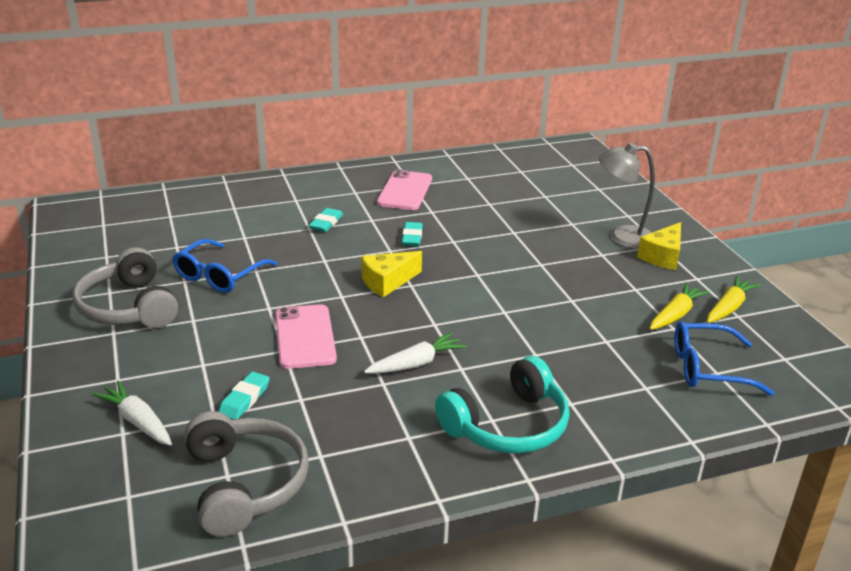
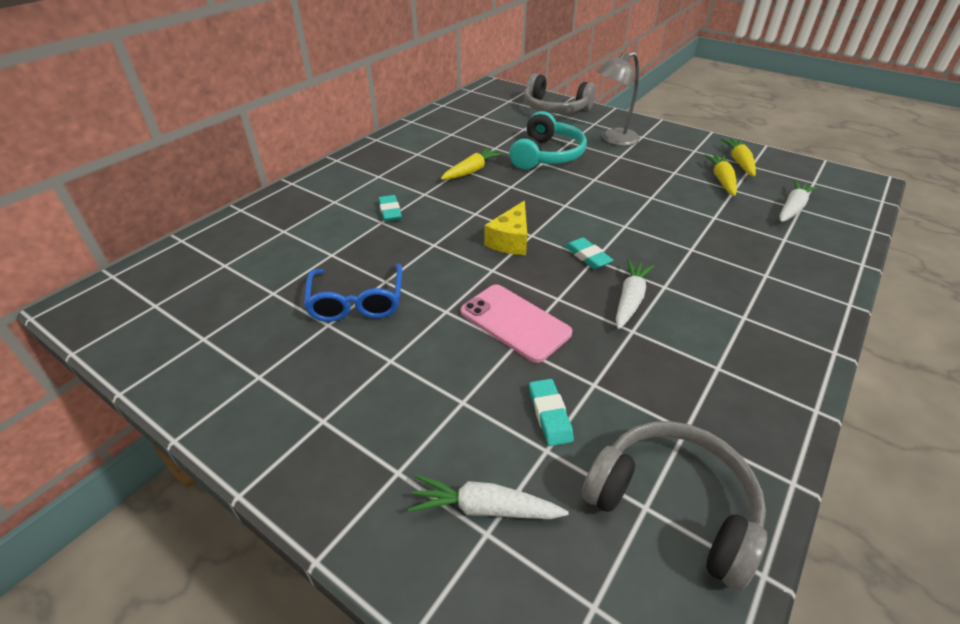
camera: 35 degrees left, 10 degrees up
grey headphones [73,247,178,328] -> grey headphones moved to [524,73,596,114]
pink phone [377,170,432,210] -> none
turquoise eraser [402,222,423,246] -> turquoise eraser moved to [565,237,614,269]
turquoise headphones [435,356,570,454] -> turquoise headphones moved to [509,111,587,170]
yellow cheese [637,222,681,270] -> none
blue glasses [674,321,775,396] -> white carrot [779,180,818,222]
none -> yellow carrot [441,147,504,180]

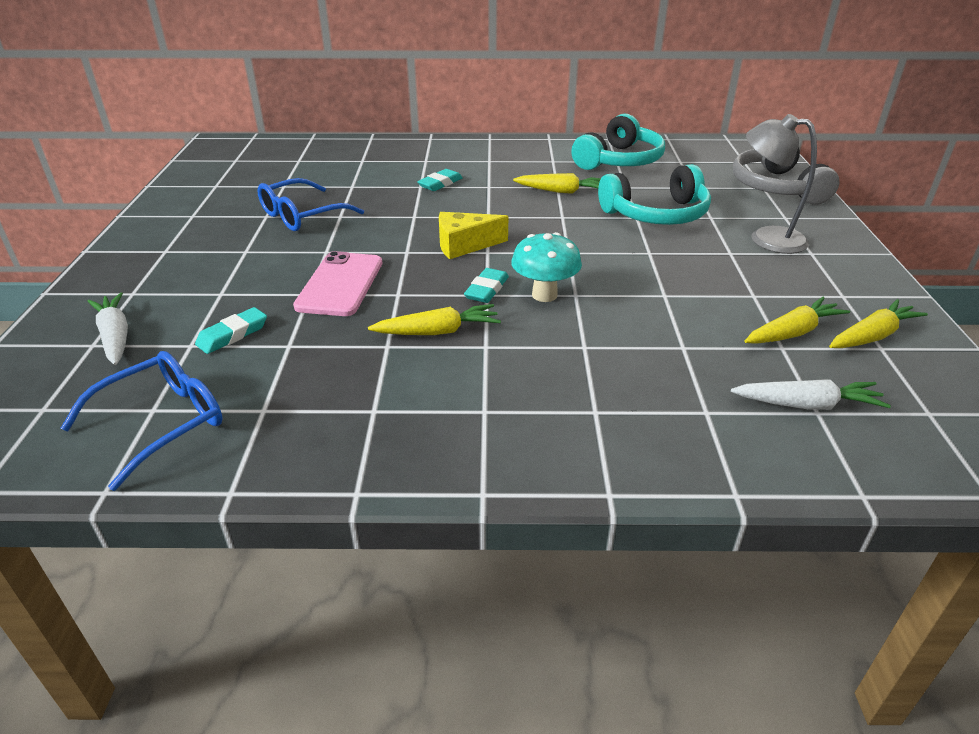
camera: 55 degrees right, 5 degrees down
grey headphones [582,421,767,591] -> blue glasses [61,351,223,491]
white carrot [616,259,654,329] -> yellow carrot [368,304,501,335]
none -> turquoise mushroom [511,232,582,302]
none -> turquoise headphones [571,114,665,170]

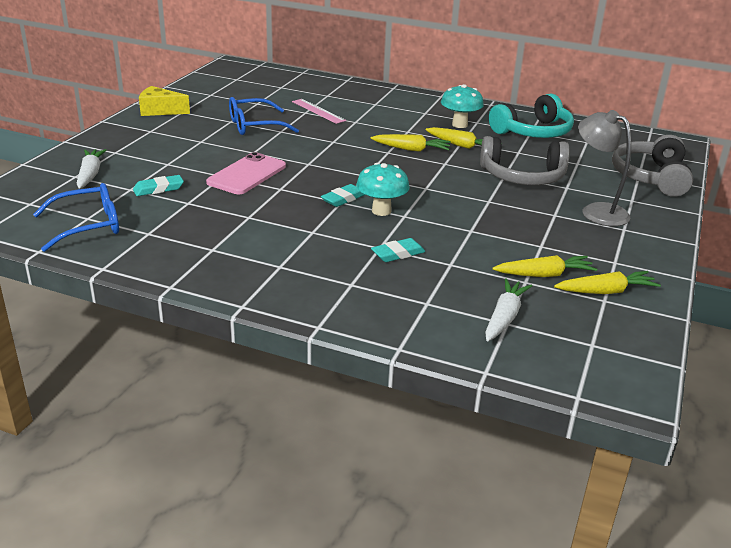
camera: 20 degrees right, 5 degrees down
yellow carrot [368,304,501,335] -> yellow carrot moved to [371,134,451,152]
turquoise eraser [417,169,463,191] -> turquoise eraser moved to [371,238,426,262]
yellow cheese [439,212,508,259] -> yellow cheese moved to [139,86,190,116]
turquoise headphones [598,164,711,225] -> grey headphones [480,136,570,185]
white carrot [731,379,891,410] -> white carrot turned 90 degrees counterclockwise [485,278,532,341]
none -> pink ruler [292,99,346,124]
none -> turquoise mushroom [441,84,484,128]

